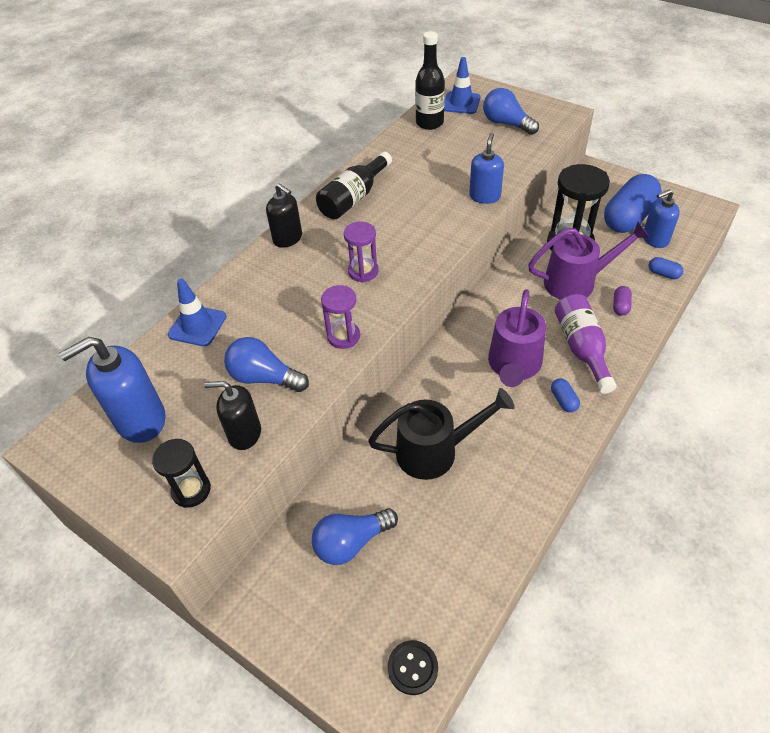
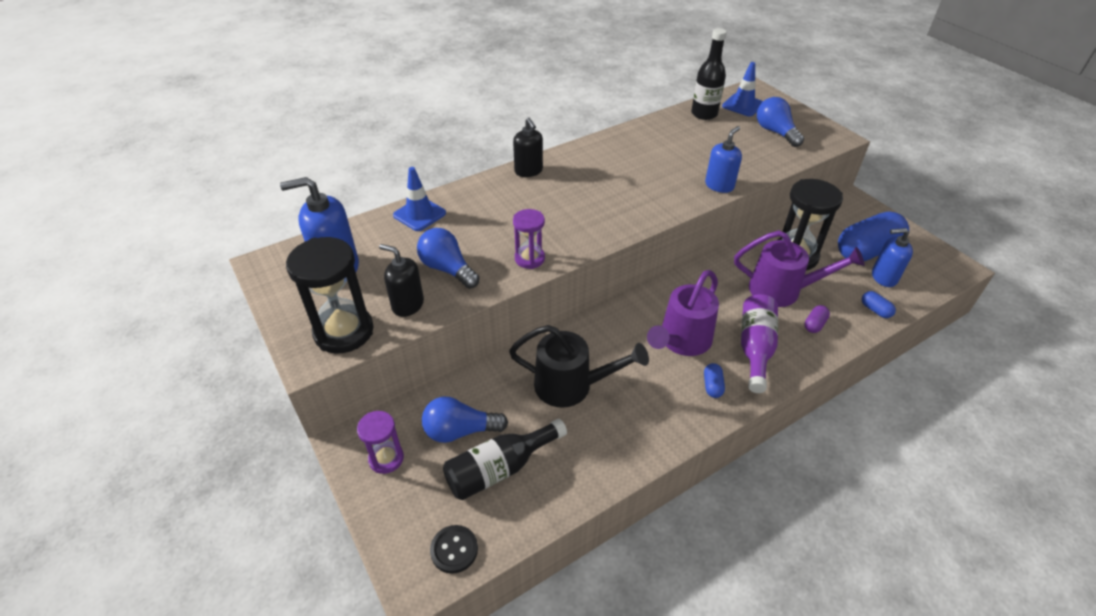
camera: 20 degrees right, 5 degrees down
black hourglass [152,439,211,508] -> black hourglass [286,237,374,353], size x1.74
black bottle [316,152,392,219] -> black bottle moved to [443,419,567,500]
purple hourglass [344,221,379,283] -> purple hourglass moved to [357,411,404,474]

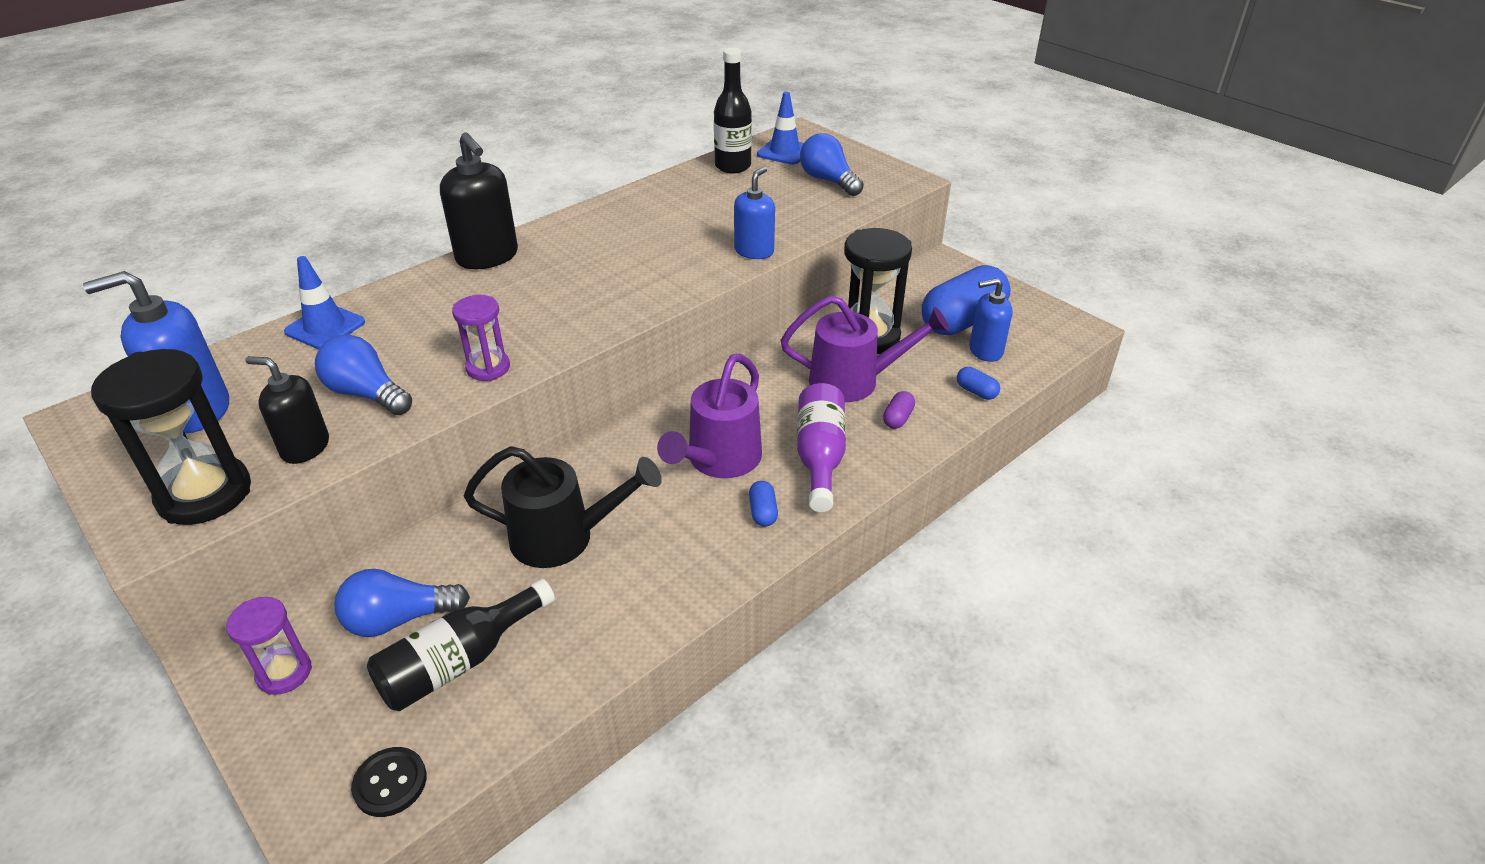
camera: 10 degrees left, 5 degrees down
black soap dispenser [513,118,543,177] -> black soap dispenser [440,132,518,269], size x1.53

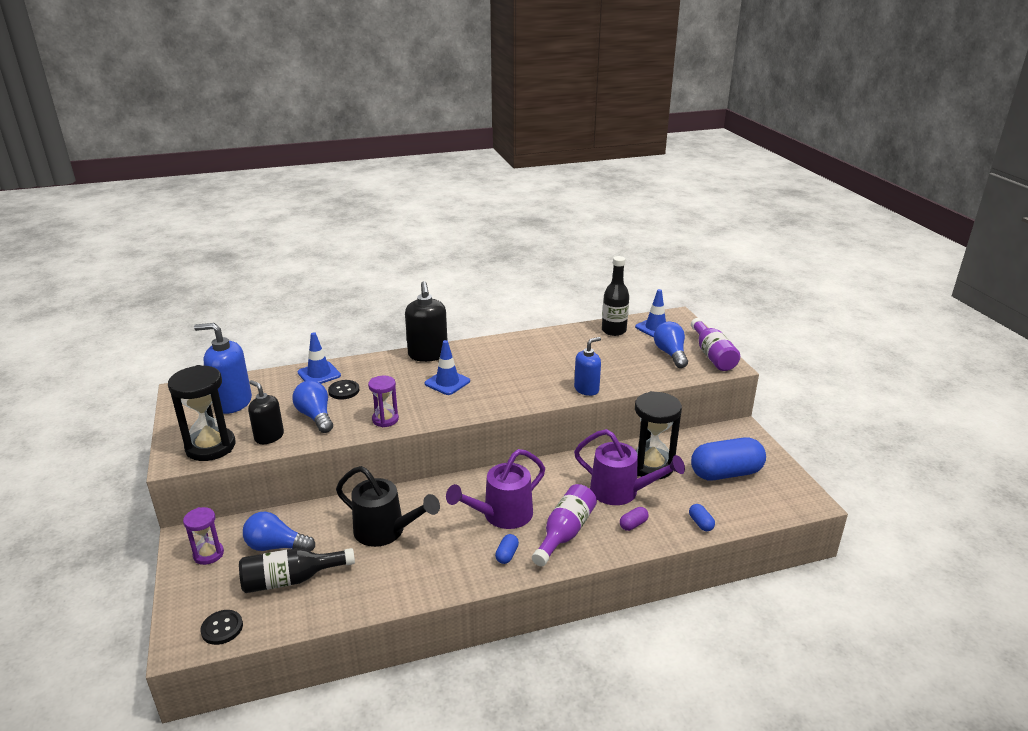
camera: 25 degrees right, 10 degrees down
blue soap dispenser [969,278,1013,362] -> none
none -> black button [328,380,359,400]
none -> blue traffic cone [425,340,470,395]
none -> purple bottle [691,318,740,371]

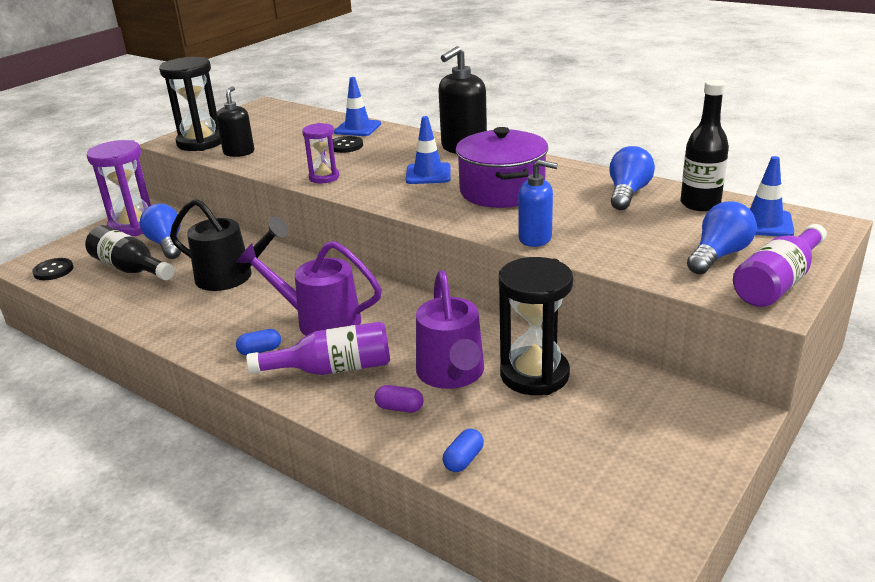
camera: 55 degrees right, 0 degrees up
purple hourglass [183,507,224,565] -> purple hourglass [87,140,151,236], size x1.74
blue soap dispenser [194,323,252,414] -> none
blue light bulb [293,380,333,433] -> blue light bulb moved to [609,146,655,210]
black watering can [336,466,440,547] -> black watering can turned 60 degrees counterclockwise [170,199,288,291]
blue capsule [691,437,766,480] -> none
none -> purple pot [456,127,548,208]

